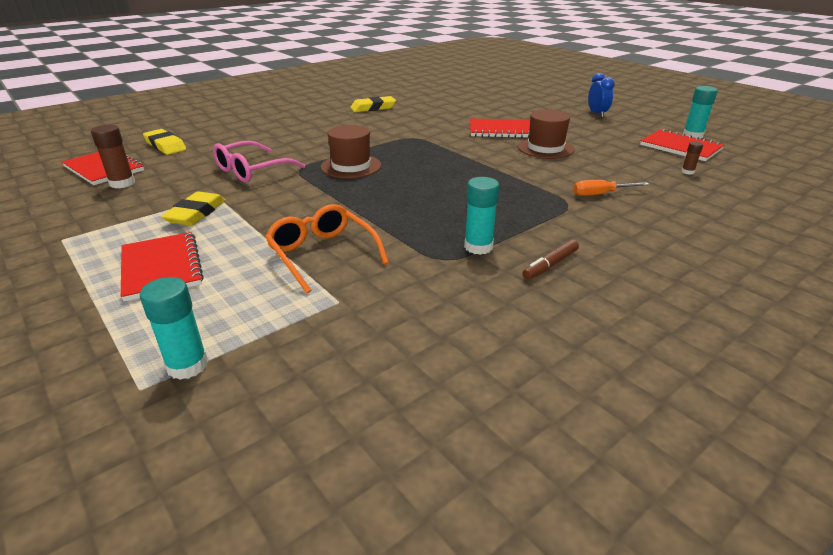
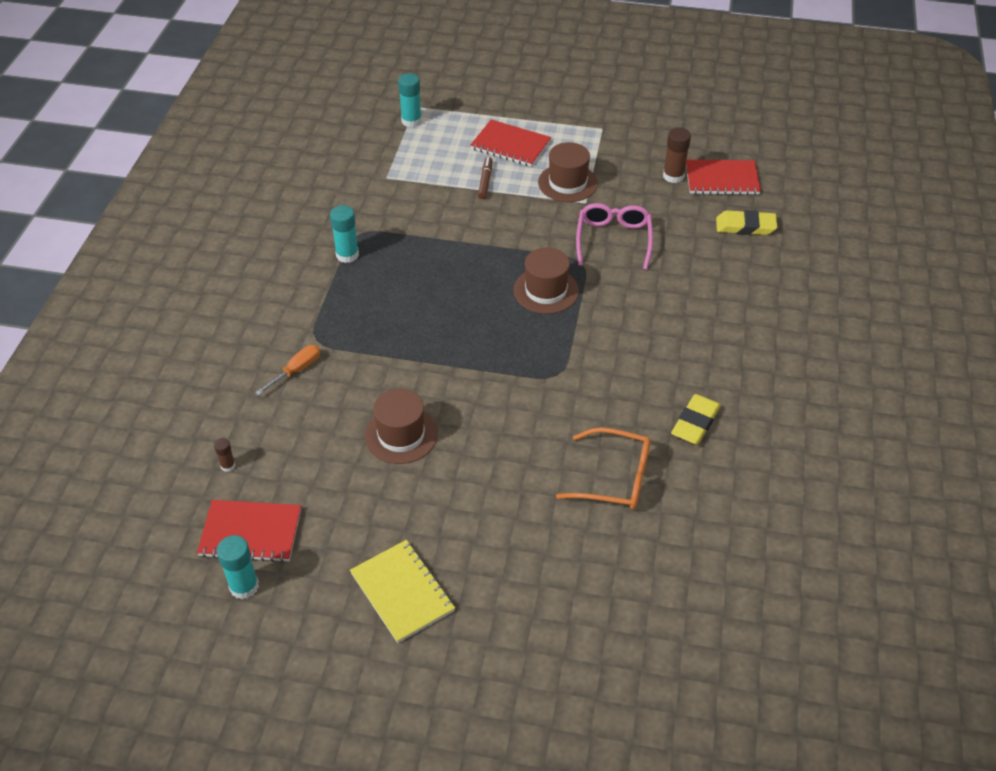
camera: 140 degrees right, 15 degrees up
yellow eraser [161,191,225,226] -> brown hat [538,142,598,202]
orange glasses [265,204,389,293] -> orange glasses moved to [556,427,650,510]
red notebook [470,119,530,138] -> none
brown marker [523,239,579,280] -> brown marker moved to [478,157,492,199]
blue clock [588,73,615,118] -> yellow notebook [350,540,455,643]

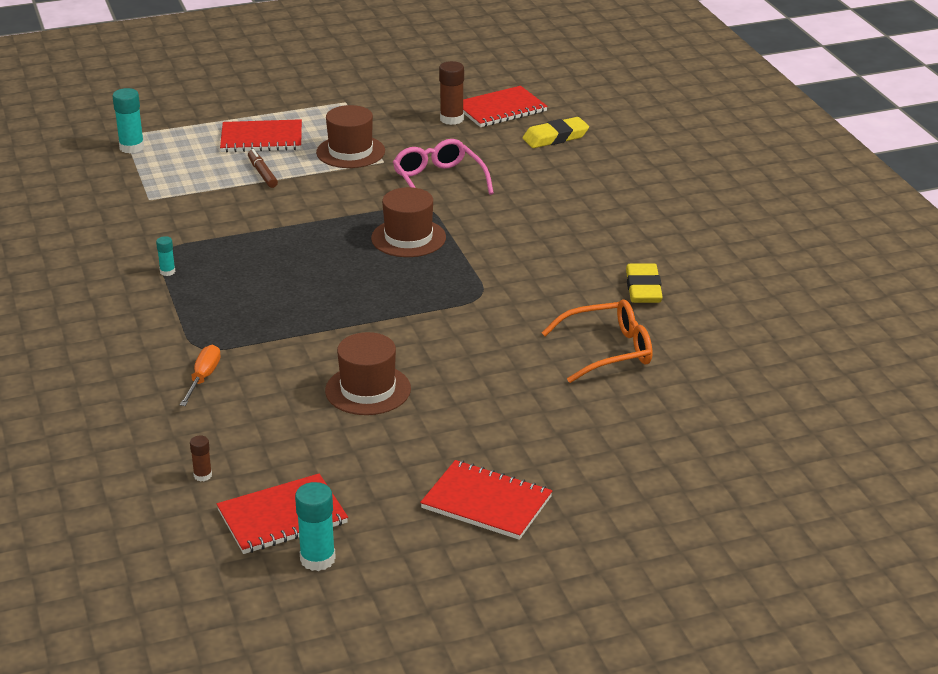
camera: 30 degrees left, 15 degrees down
turquoise glue stick [330,205,359,263] -> turquoise glue stick [156,236,175,276], size x0.55
yellow notebook [350,540,455,643] -> red notebook [420,460,553,540]

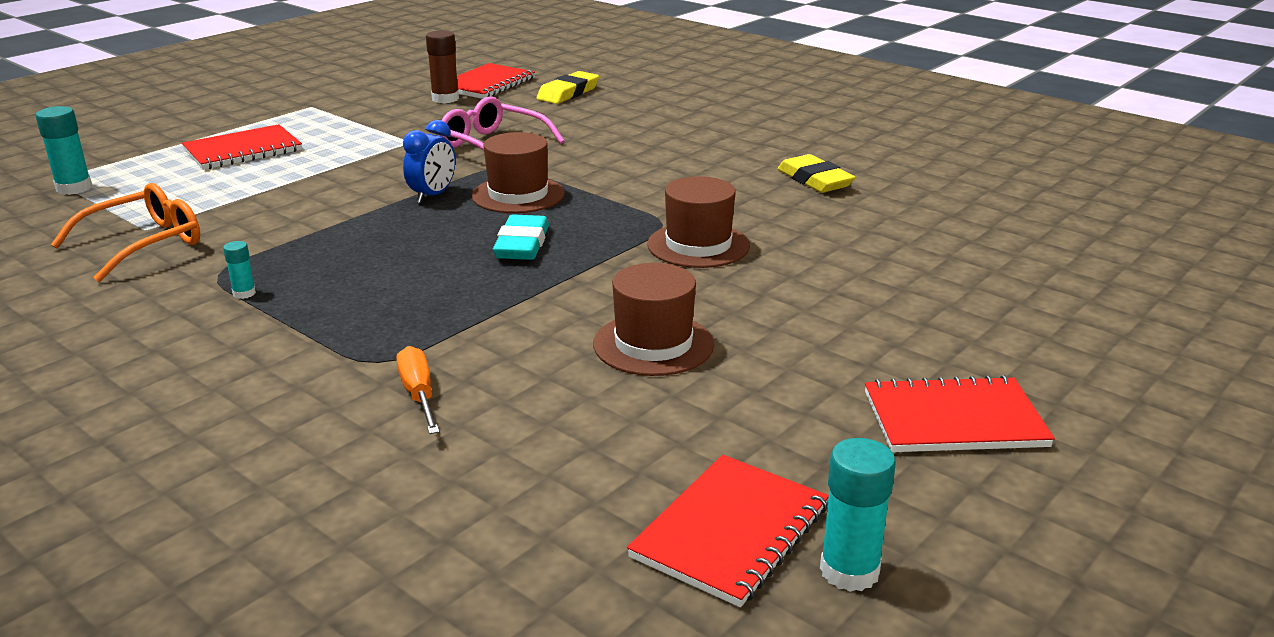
camera: 30 degrees left, 5 degrees down
brown glue stick [190,436,212,481] -> none
brown marker [248,149,278,188] -> none
brown hat [316,105,385,168] -> brown hat moved to [647,176,750,268]
orange glasses [542,299,652,383] -> orange glasses moved to [51,183,200,282]
none -> blue clock [403,120,455,203]
none -> turquoise eraser [493,215,549,260]

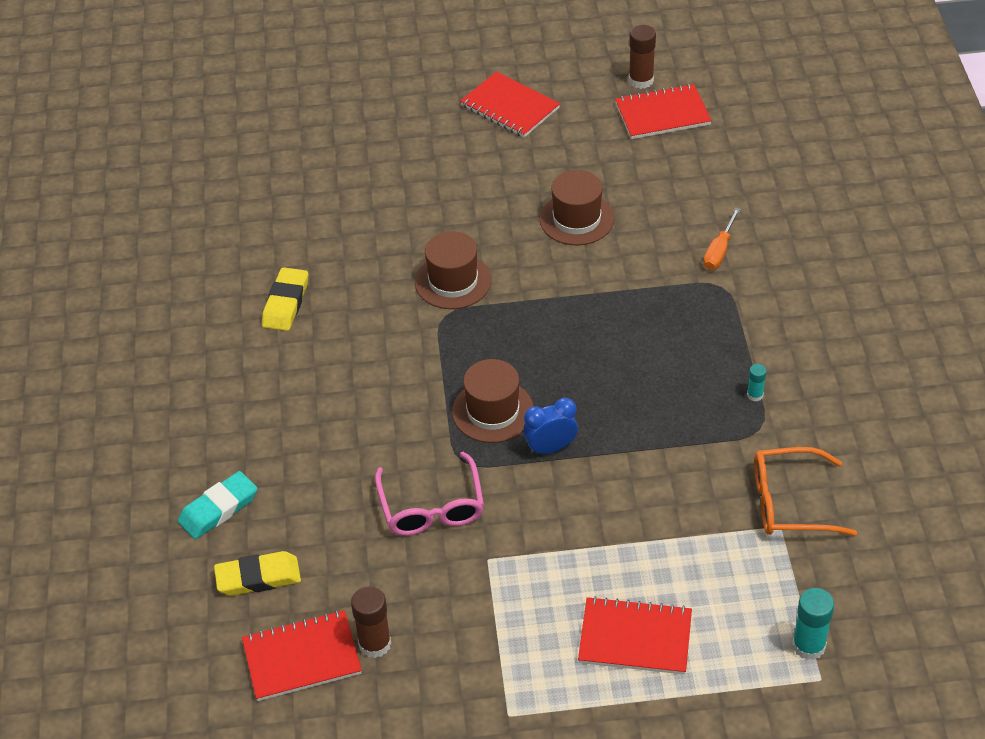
camera: 135 degrees left, 20 degrees up
turquoise eraser [493,215,549,260] -> turquoise eraser moved to [178,471,257,539]
turquoise glue stick [820,438,896,592] -> brown glue stick [629,25,656,89]

